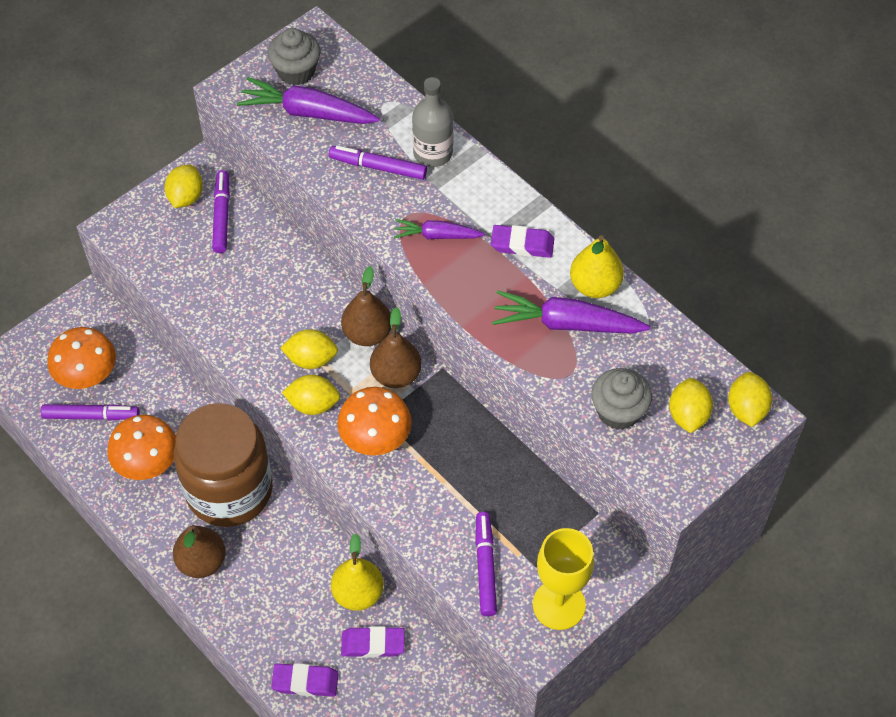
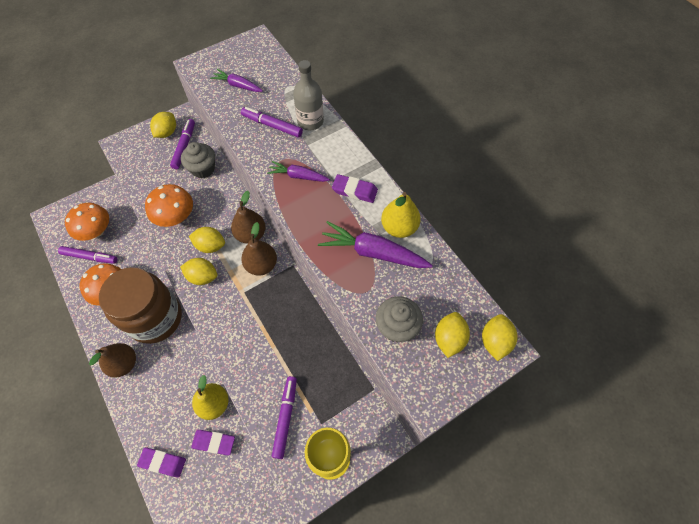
camera: 10 degrees right, 5 degrees up
purple carrot [237,77,380,124] -> purple carrot [210,69,263,92], size x0.60
grey cupcake [268,28,320,85] -> grey cupcake moved to [181,142,215,178]
orange mushroom [337,387,412,455] -> orange mushroom moved to [145,184,193,227]

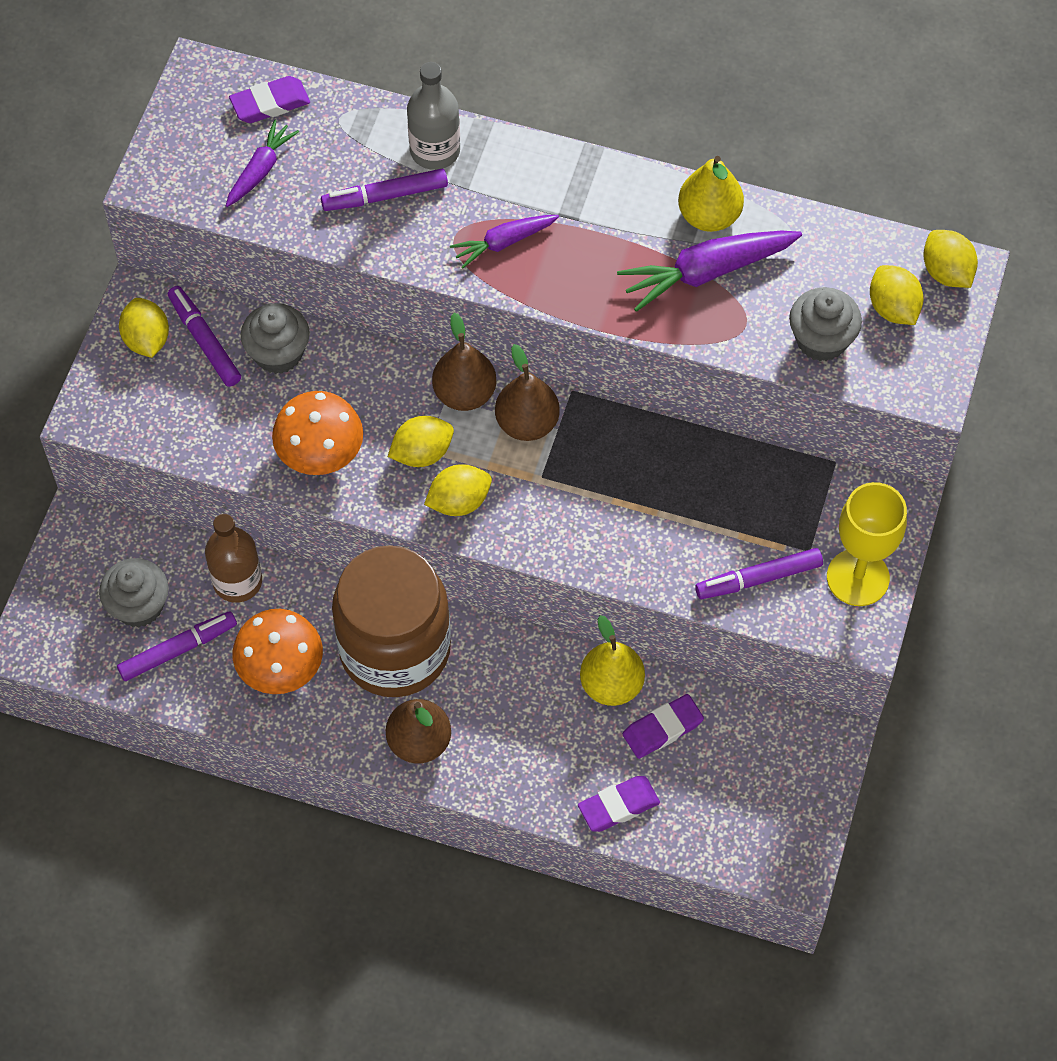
camera: 40 degrees left, 0 degrees up
orange mushroom [65,203,109,241] -> grey cupcake [99,558,169,627]
purple carrot [210,69,263,92] -> purple carrot turned 135 degrees clockwise [226,120,299,207]
purple marker [272,376,297,459] -> purple marker turned 75 degrees counterclockwise [695,548,823,599]
purple eraser [332,174,378,203] -> purple eraser moved to [229,76,310,123]
none -> brown bottle [205,514,262,603]

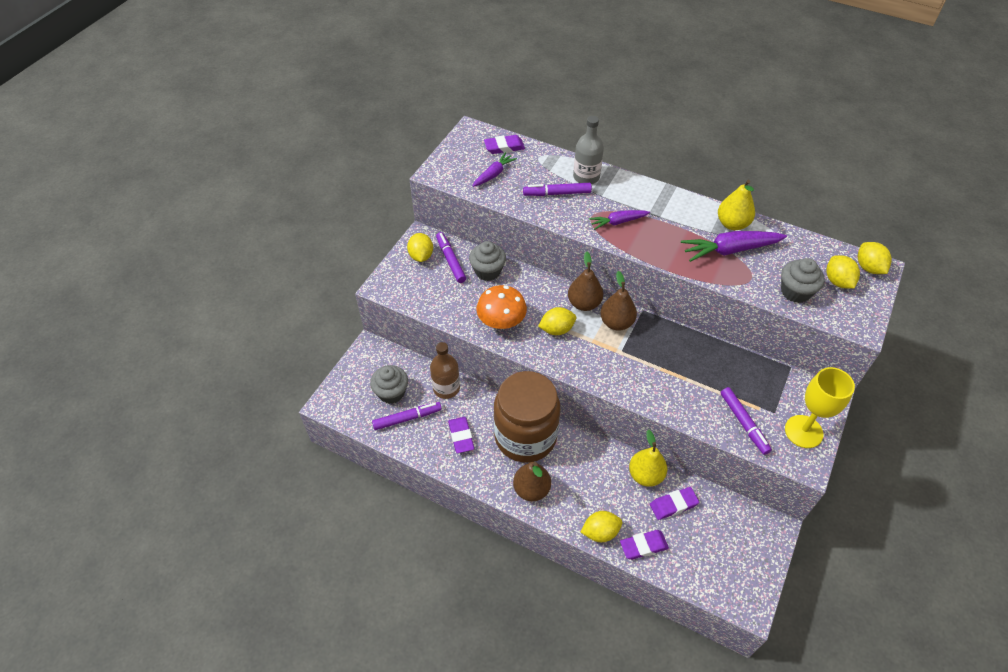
camera: 10 degrees right, 10 degrees down
orange mushroom [233,609,323,694] -> purple eraser [448,417,474,453]
yellow lemon [424,464,492,516] -> yellow lemon moved to [581,511,622,542]
purple marker [695,548,823,599] -> purple marker turned 105 degrees counterclockwise [721,387,772,455]

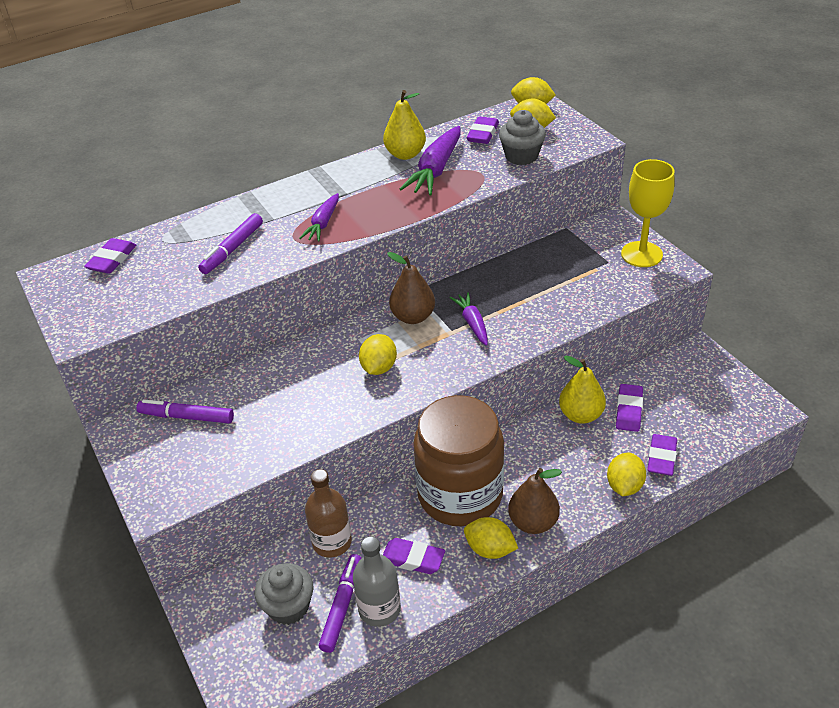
camera: 55 degrees left, 10 degrees down
yellow lemon [407,233,433,262] -> yellow lemon moved to [464,517,518,559]
grey cupcake [469,241,506,281] -> none
purple carrot [473,152,517,187] -> purple carrot moved to [450,292,488,346]
orange mushroom [476,285,527,329] -> none
brown pear [568,252,603,311] -> none
grey bottle [573,116,604,184] -> grey bottle moved to [353,536,401,627]
purple marker [721,387,772,455] -> none
none -> purple eraser [467,116,499,144]

